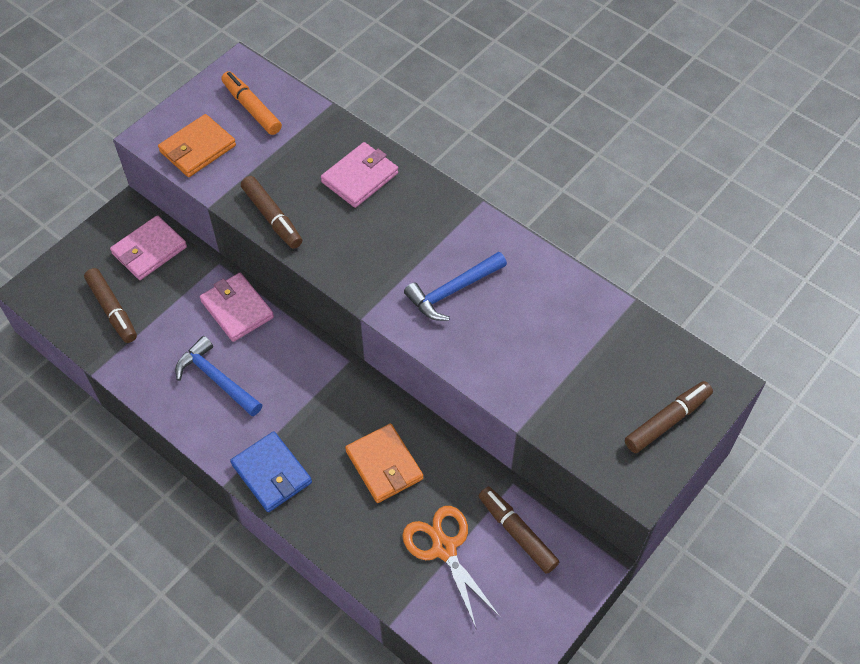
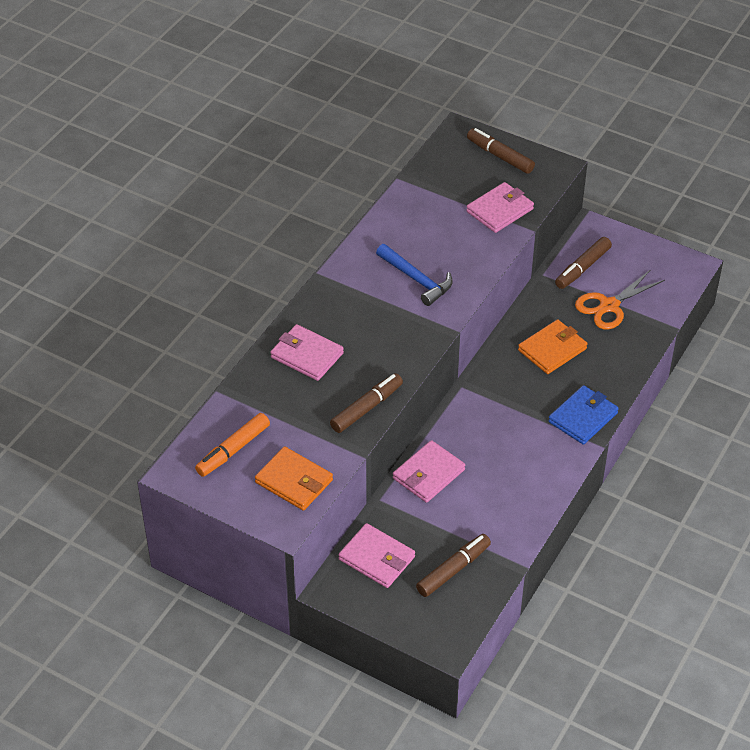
camera: 100 degrees left, 10 degrees down
blue hammer [175,336,262,417] -> none
none -> pink wallet [466,182,534,233]

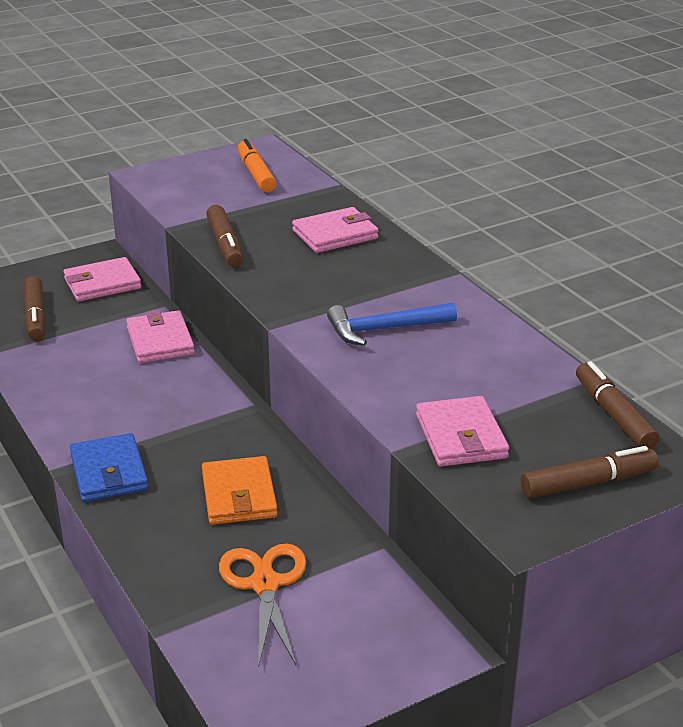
camera: 120 degrees right, 15 degrees down
orange wallet [255,447,333,511] -> none
brown marker [555,237,612,289] -> brown marker moved to [576,361,660,449]

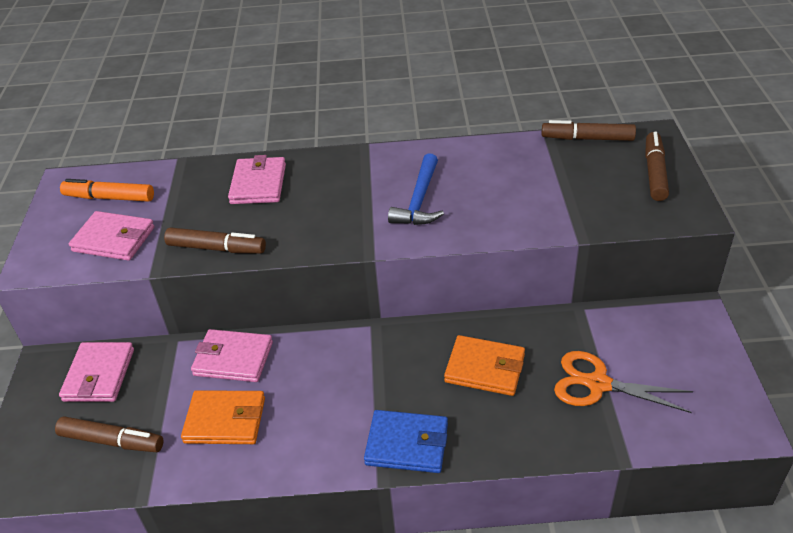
camera: 60 degrees left, 10 degrees up
pink wallet [416,396,509,467] -> pink wallet moved to [69,211,155,261]
none -> orange wallet [181,390,265,444]

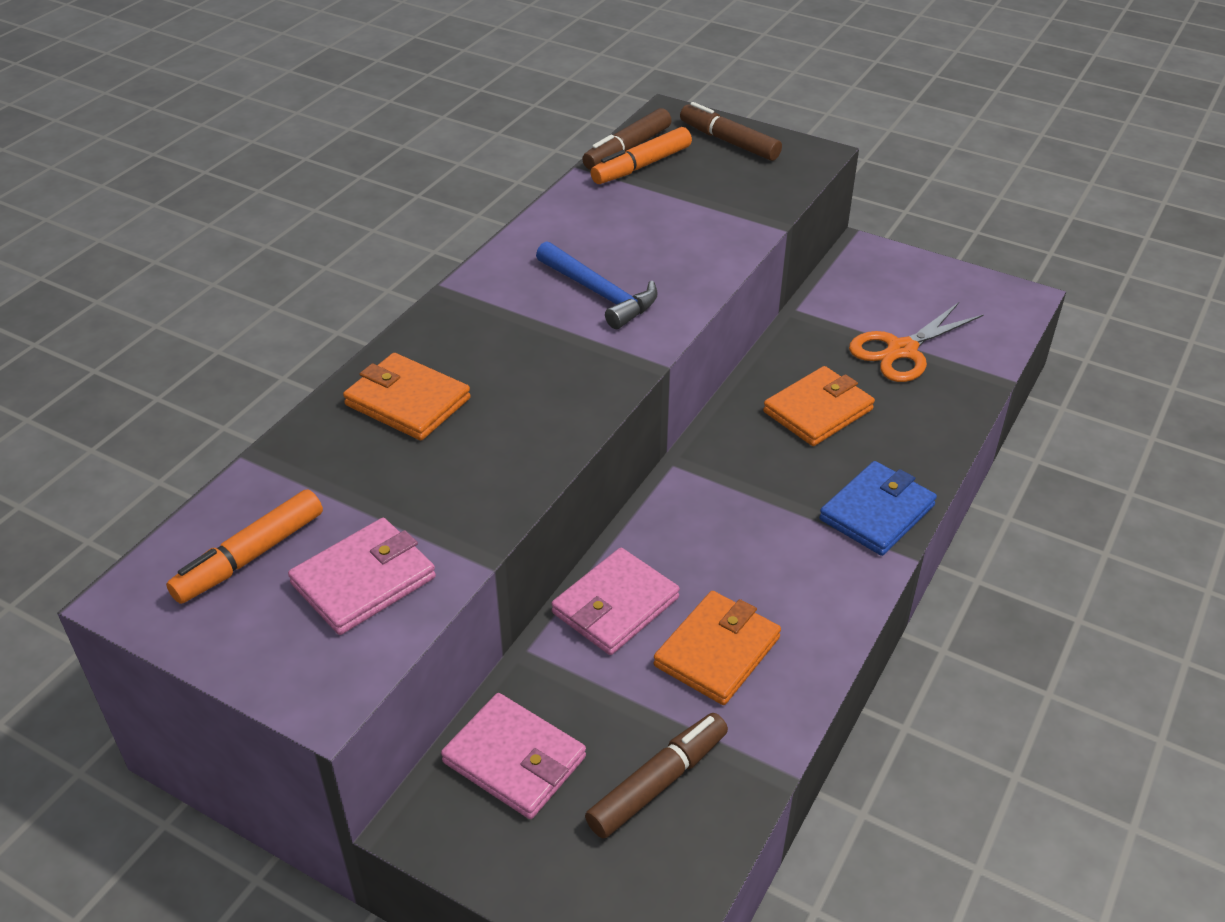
camera: 60 degrees left, 0 degrees up
brown marker [164,227,266,254] -> none
pink wallet [228,155,286,204] -> orange wallet [343,353,471,440]
none -> orange marker [591,127,692,184]

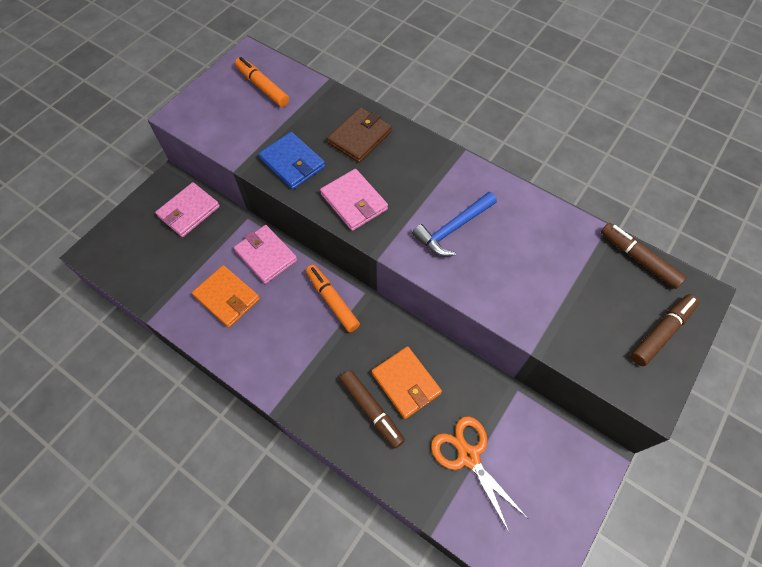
camera: 95 degrees right, 20 degrees up
pink wallet [288,518,436,635] -> pink wallet moved to [320,169,388,231]
orange wallet [343,353,471,440] -> brown wallet [327,107,392,163]
brown marker [585,713,728,838] -> brown marker moved to [340,370,405,448]
orange marker [591,127,692,184] -> orange marker moved to [306,265,360,332]
blue wallet [819,461,937,556] -> blue wallet moved to [258,132,325,190]

